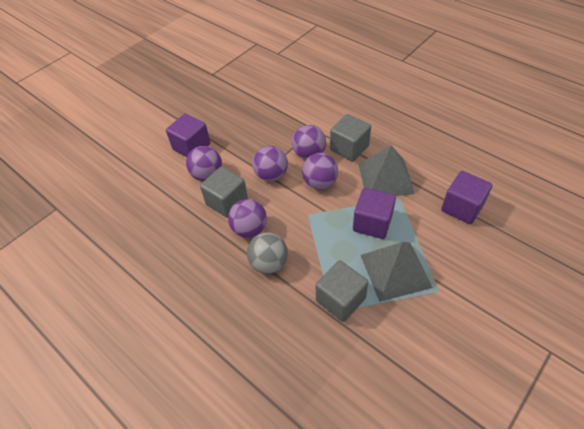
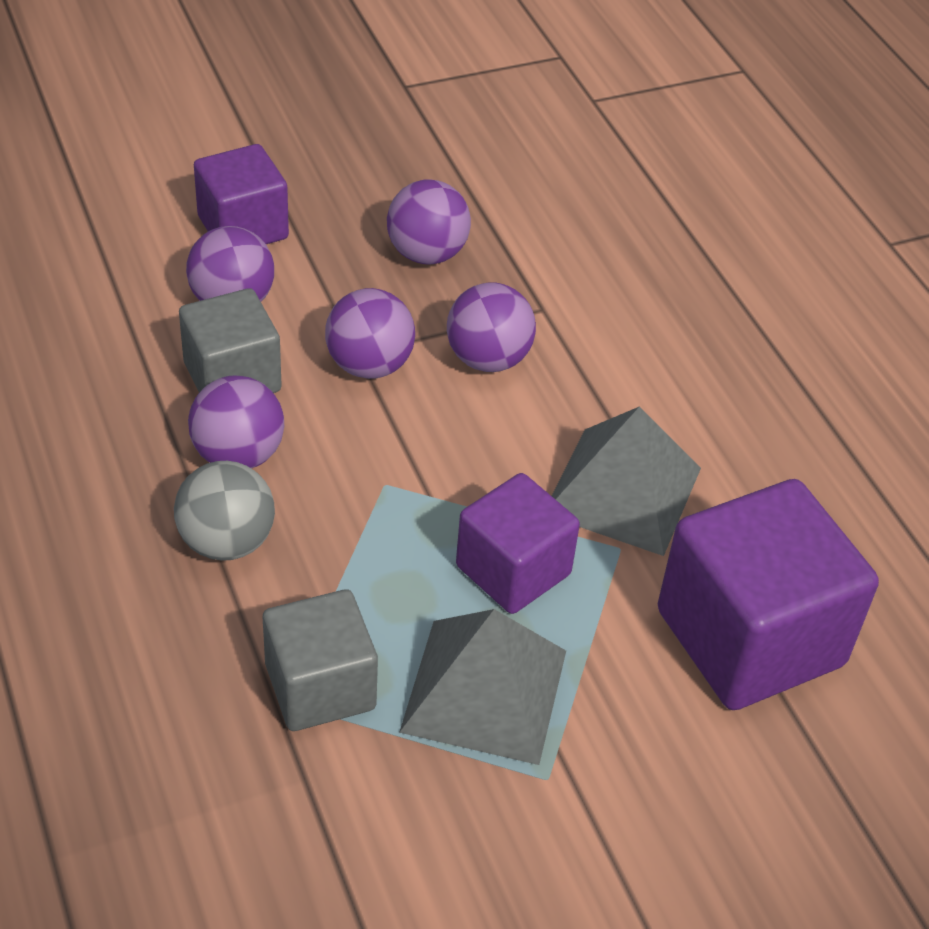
camera: 20 degrees right, 5 degrees down
purple ball [302,153,338,189] -> purple ball moved to [387,179,471,265]
grey cube [330,114,371,162] -> none
purple cube [441,171,492,224] -> purple cube [658,479,879,710], size x1.64

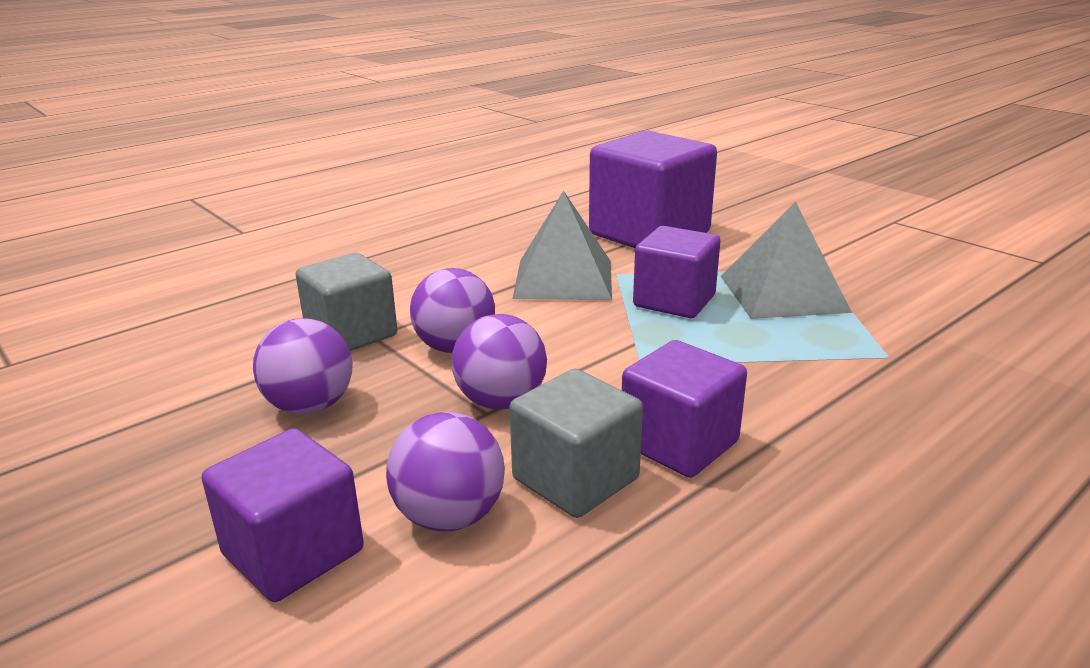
camera: 105 degrees left, 20 degrees down
grey ball [174,461,275,561] -> none
purple ball [188,376,284,468] -> purple cube [622,340,747,478]
grey cube [263,589,378,731] -> grey cube moved to [295,253,397,351]

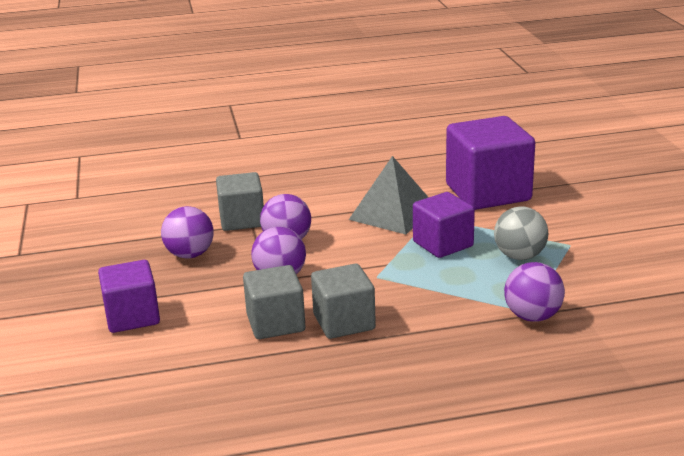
camera: 30 degrees right, 0 degrees up
purple ball [386,412,505,531] -> purple ball moved to [504,262,565,322]
purple cube [622,340,747,478] -> grey cube [311,264,376,339]
grey pyramid [721,202,852,319] -> grey ball [494,206,549,260]

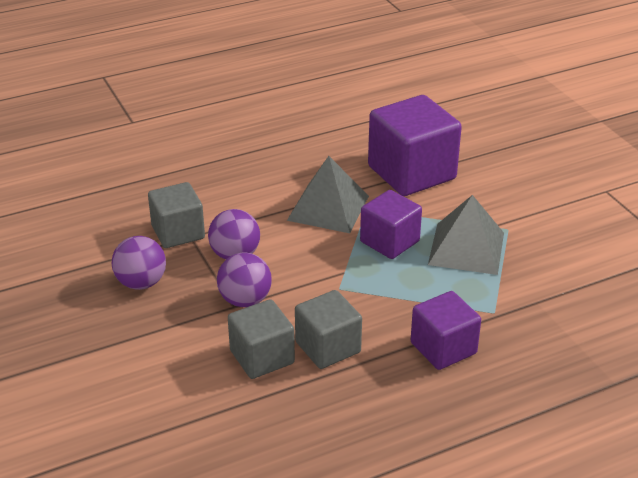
camera: 15 degrees left, 10 degrees up
purple cube [98,260,160,333] -> purple cube moved to [411,291,481,370]
grey ball [494,206,549,260] -> grey pyramid [428,195,504,275]
purple ball [504,262,565,322] -> none

